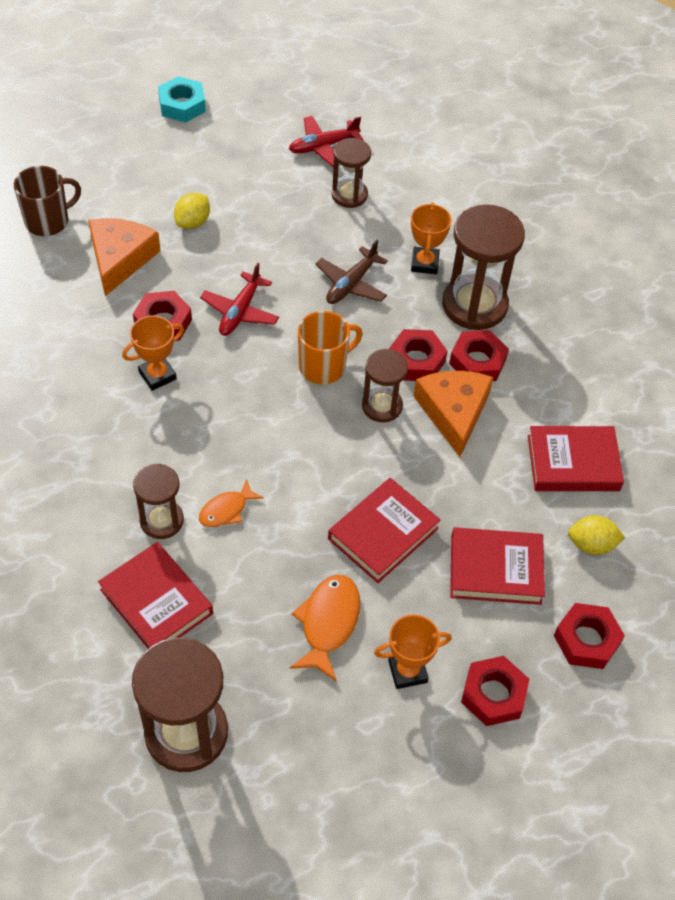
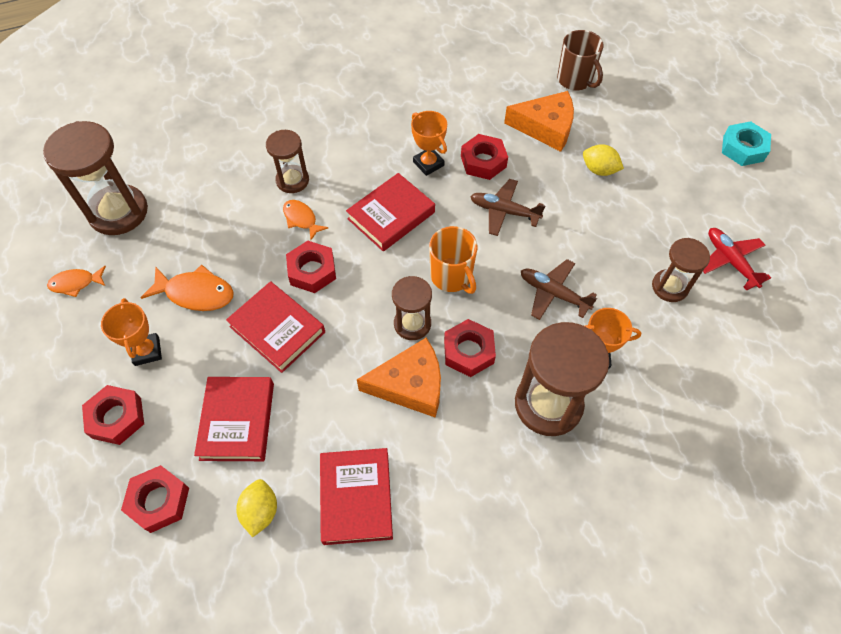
camera: 90 degrees right, 5 degrees up
red book [98,542,213,649] -> red book moved to [346,173,435,252]
red plane [200,263,279,336] -> brown plane [470,179,545,236]
red nut [449,330,509,381] -> red nut moved to [286,241,336,293]
none -> orange fish [47,266,106,297]

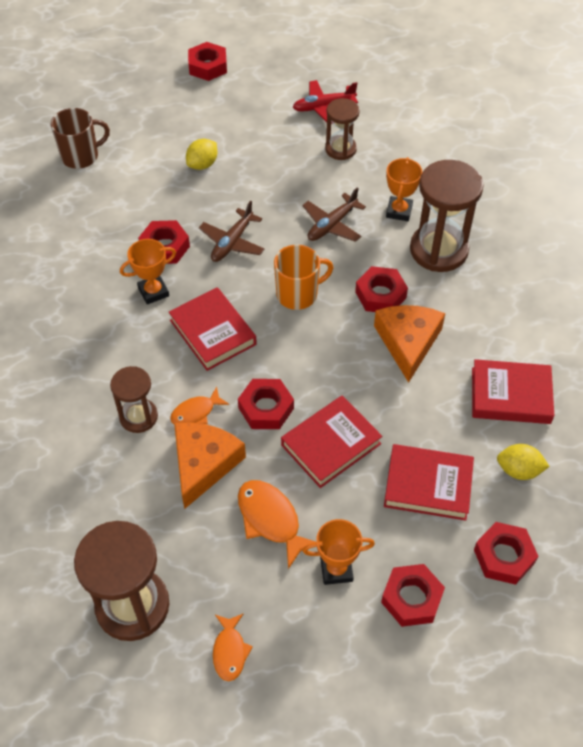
camera: 80 degrees left, 5 degrees down
orange fish [141,264,234,311] -> orange fish turned 60 degrees counterclockwise [238,480,316,569]
brown hourglass [392,276,432,340] -> none
orange cheese [504,91,574,152] -> orange cheese moved to [174,422,246,509]
turquoise nut [722,121,771,166] -> red nut [188,42,227,81]

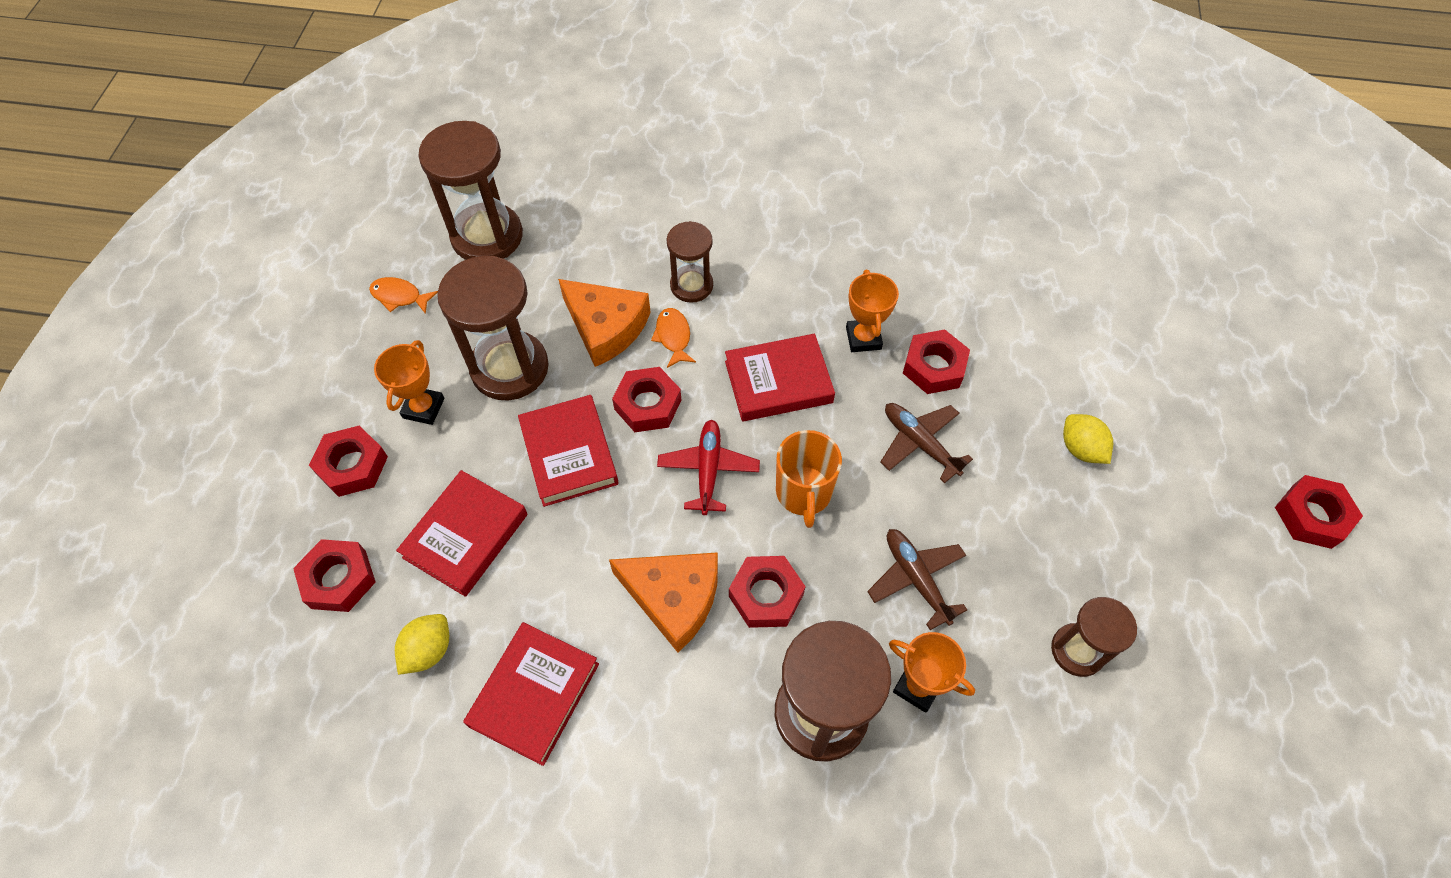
camera: 110 degrees right, 5 degrees up
brown mug [51,108,110,169] -> none
orange fish [238,480,316,569] -> brown hourglass [437,256,549,401]
red plane [293,80,358,124] -> red plane moved to [657,420,760,515]

